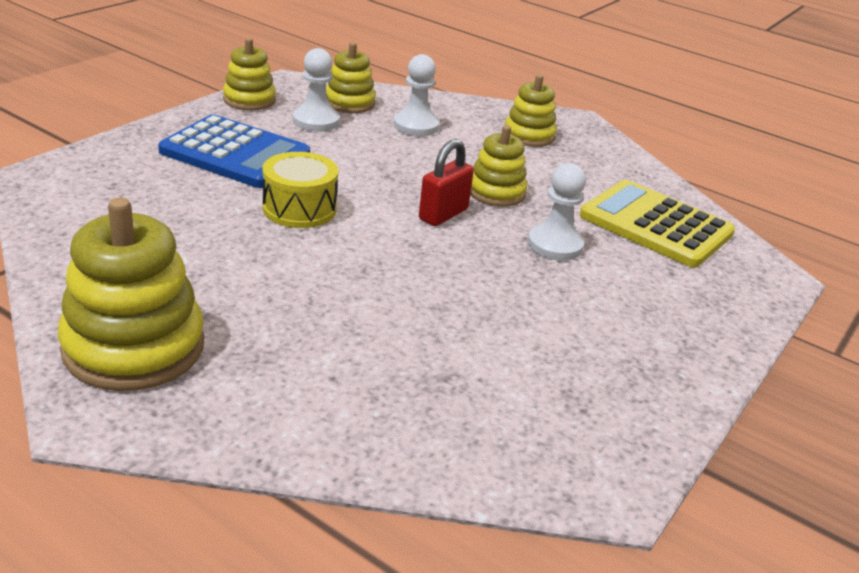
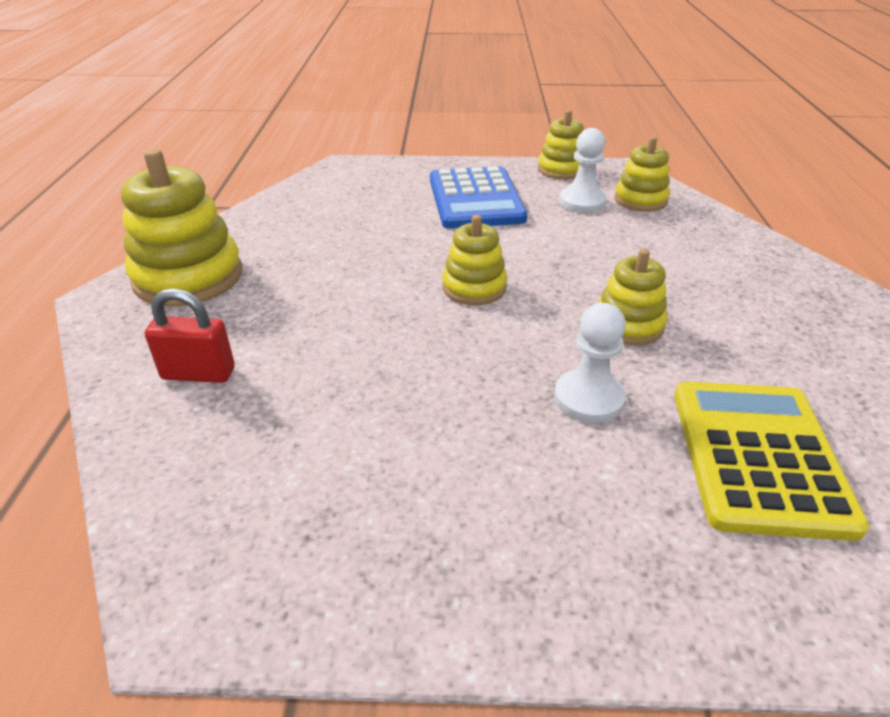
camera: 60 degrees right, 5 degrees up
yellow drum [263,152,338,228] -> none
white pawn [393,54,439,136] -> none
red padlock [419,139,474,226] -> red padlock moved to [145,288,235,383]
yellow stacking toy [505,75,557,147] -> yellow stacking toy moved to [442,215,507,305]

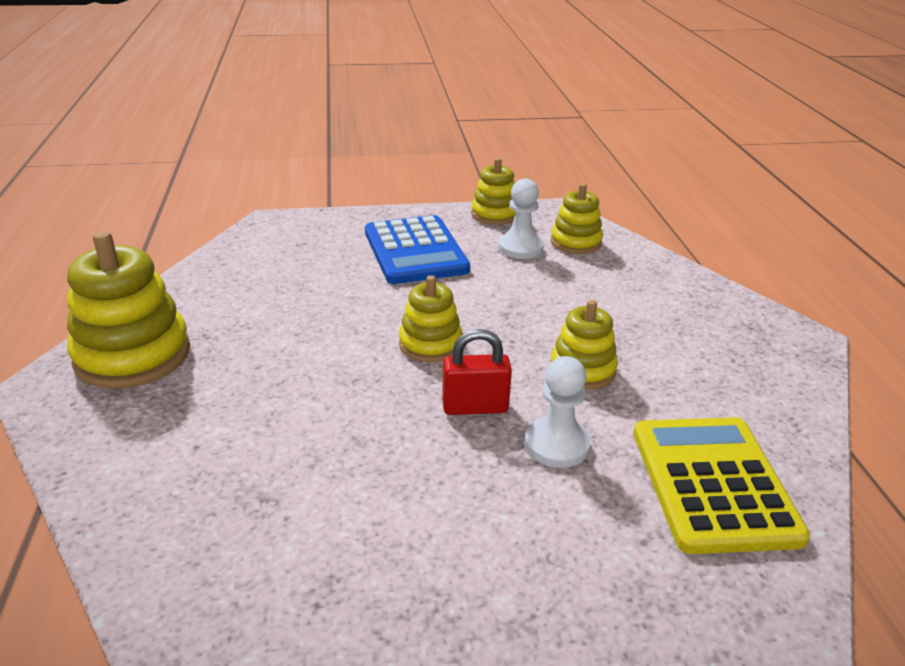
camera: 10 degrees left, 5 degrees down
red padlock [145,288,235,383] -> red padlock moved to [442,329,512,415]

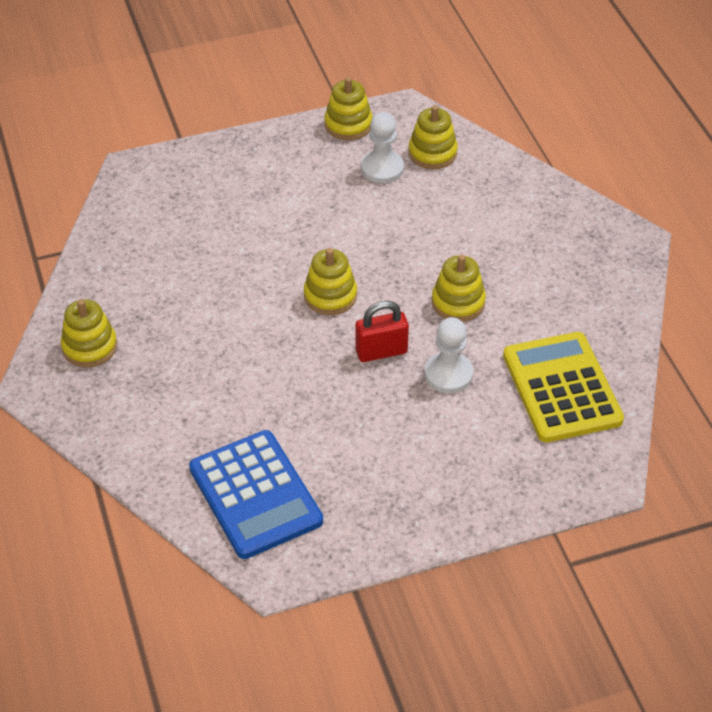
camera: 10 degrees left, 15 degrees up
yellow stacking toy [67,231,190,389] -> yellow stacking toy [61,299,117,367], size x0.59
blue calculator [365,215,470,284] -> blue calculator moved to [189,430,323,559]

